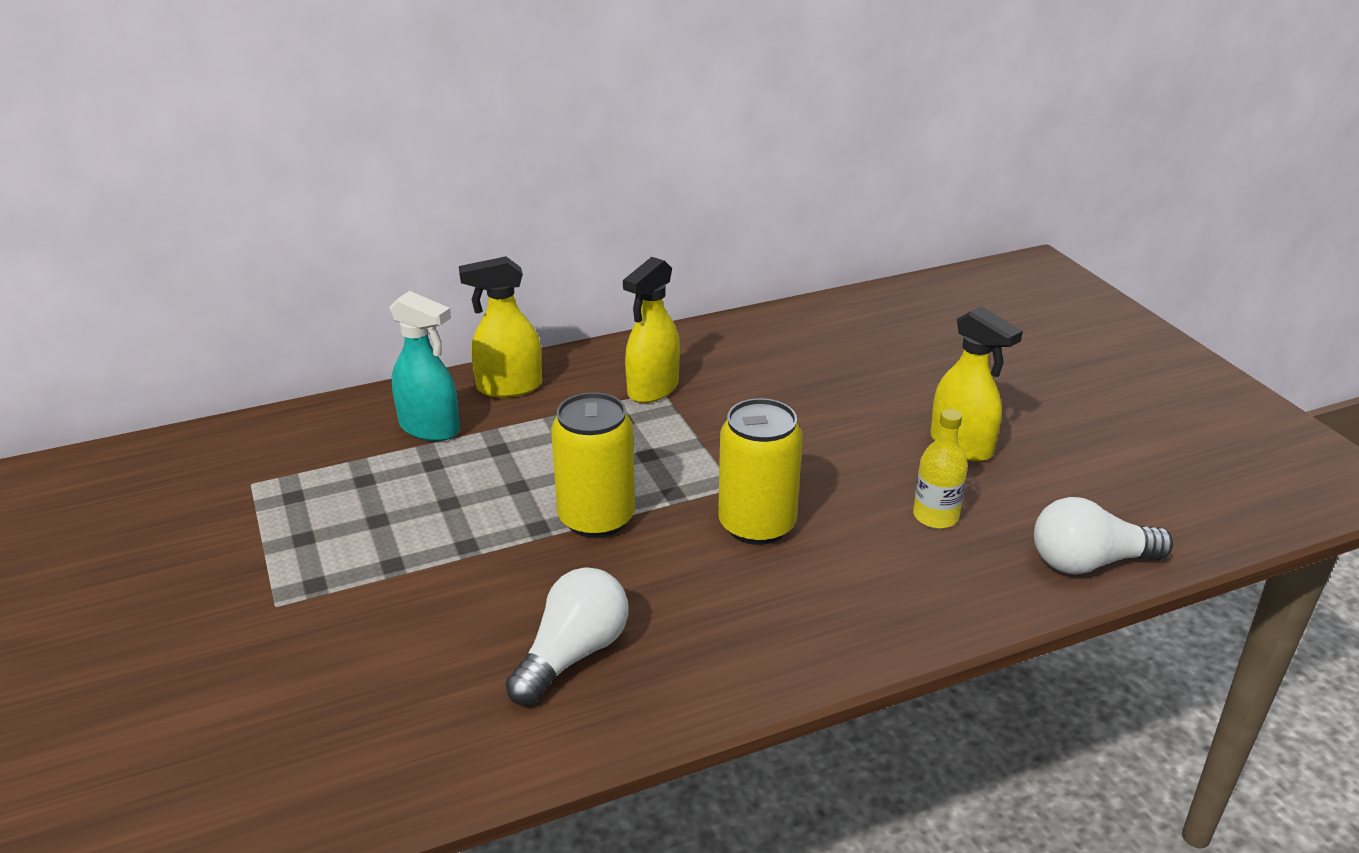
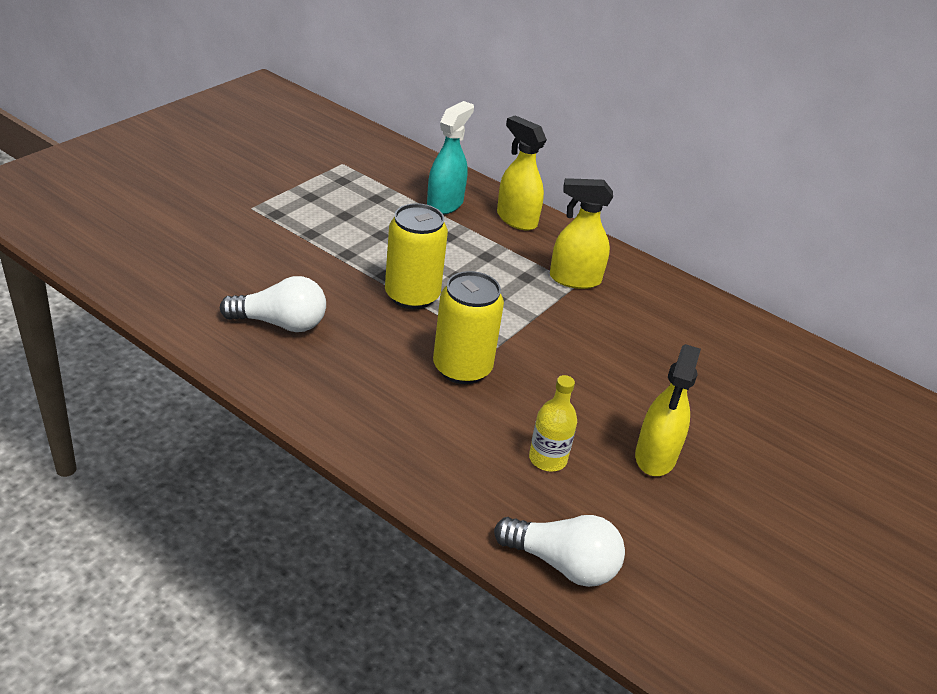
camera: 55 degrees right, 5 degrees up
turquoise spray bottle [390,291,460,441] -> turquoise spray bottle turned 150 degrees counterclockwise [427,101,474,215]
white light bulb [1034,497,1173,574] -> white light bulb turned 150 degrees clockwise [494,515,625,587]

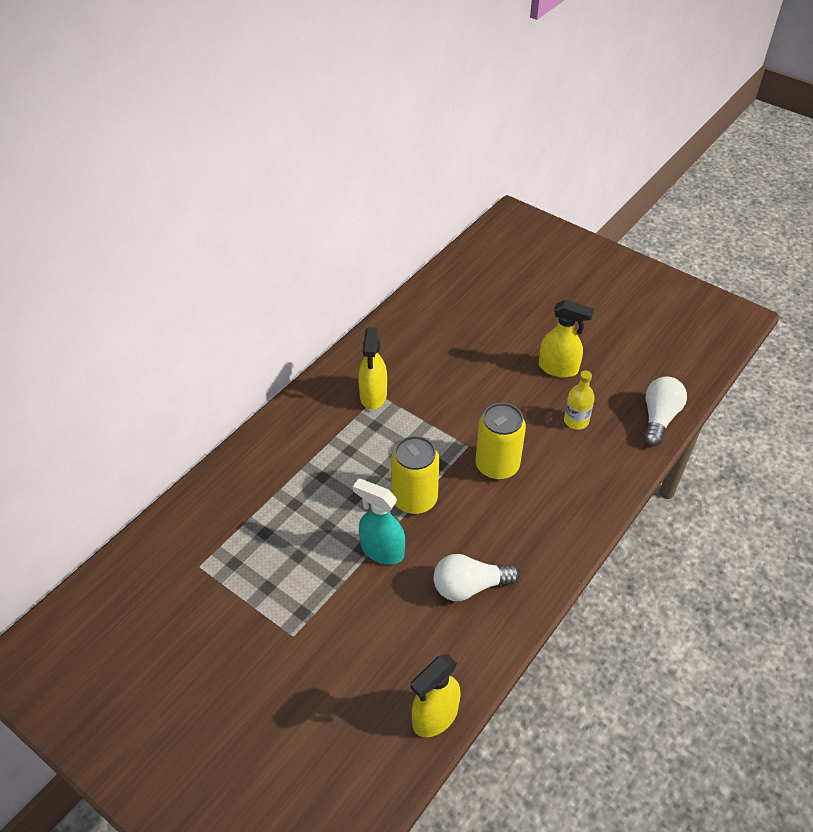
camera: 85 degrees left, 10 degrees up
white light bulb [220,276,326,332] -> white light bulb turned 105 degrees counterclockwise [433,554,520,601]
turquoise spray bottle [427,101,474,215] -> turquoise spray bottle moved to [353,479,405,565]
yellow spray bottle [497,115,547,231] -> yellow spray bottle moved to [411,654,460,737]

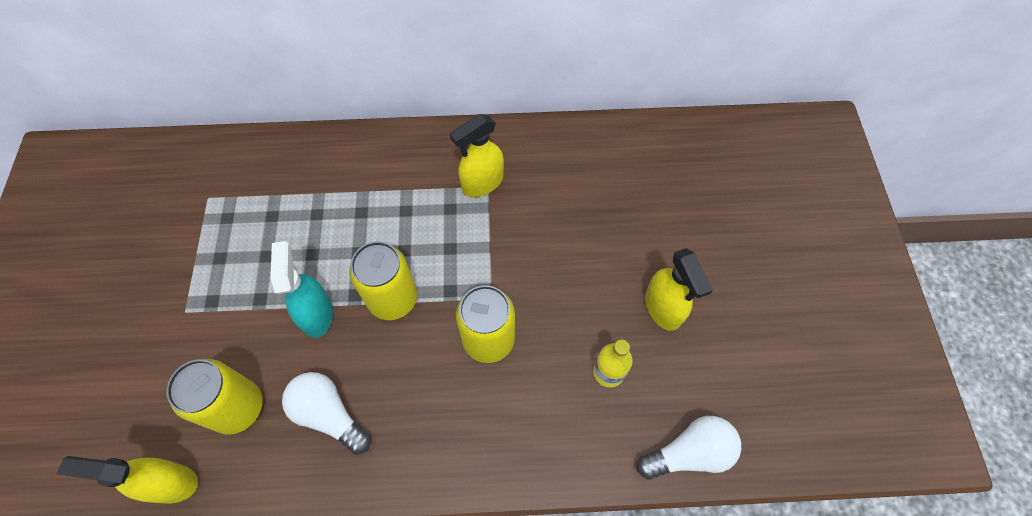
camera: 50 degrees right, 15 degrees up
none -> yellow can [166,359,263,434]

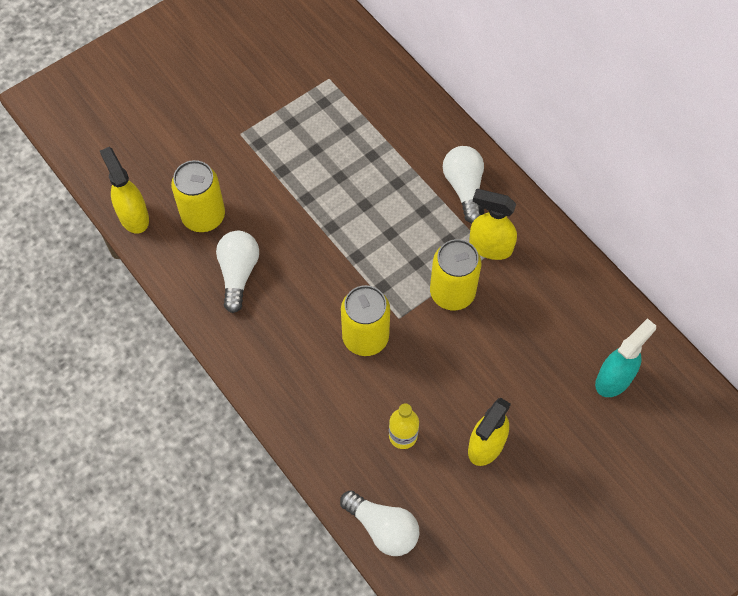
camera: 55 degrees right, 0 degrees up
turquoise spray bottle [270,241,333,338] -> turquoise spray bottle moved to [595,318,656,397]
yellow can [349,241,417,320] -> yellow can moved to [430,239,481,310]
none -> white light bulb [443,146,484,223]

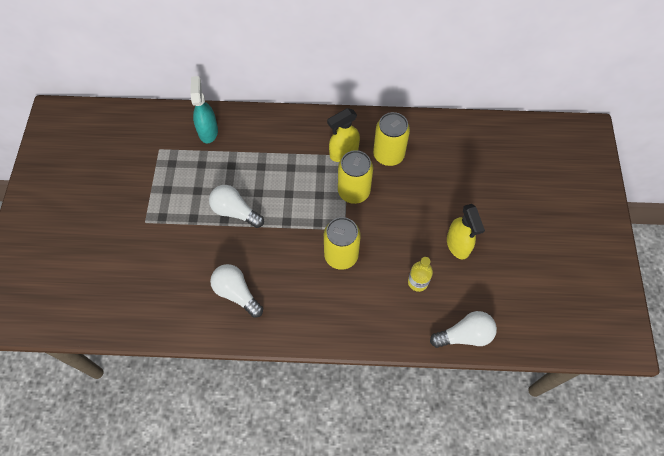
camera: 50 degrees left, 0 degrees up
yellow spray bottle [100,147,149,234] -> none
yellow can [171,160,225,232] -> yellow can moved to [373,112,410,166]
white light bulb [443,146,484,223] -> white light bulb moved to [209,185,264,228]
turquoise spray bottle [595,318,656,397] -> turquoise spray bottle moved to [190,76,218,143]

